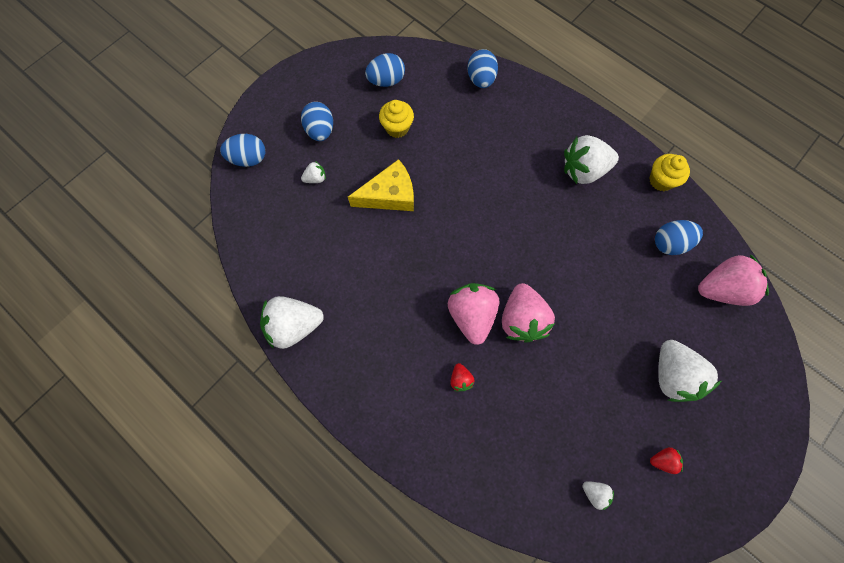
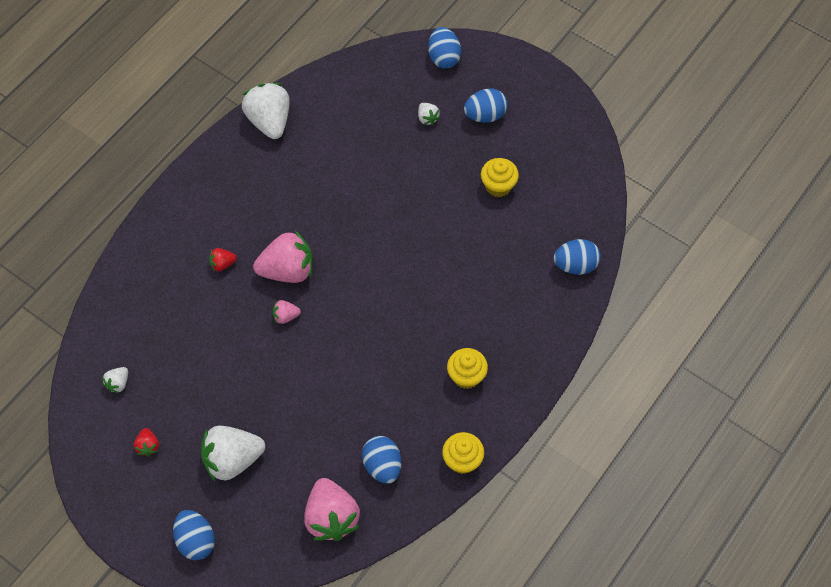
camera: 85 degrees right, 10 degrees down
yellow cheese [348,159,414,211] -> none
blue egg [365,53,405,87] -> blue egg moved to [173,510,215,560]
pink strawberry [502,283,555,343] -> pink strawberry [273,300,301,324], size x0.46
white strawberry [564,135,619,184] -> yellow cupcake [447,348,488,389]

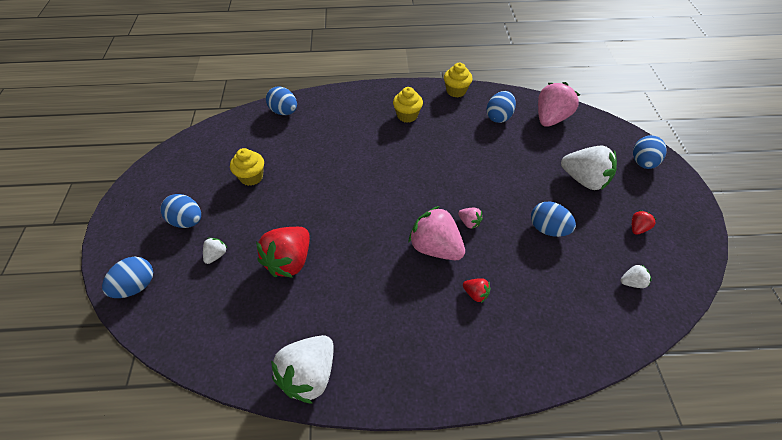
camera: 130 degrees left, 10 degrees down
none -> red strawberry [256,227,310,278]
none -> blue egg [531,201,576,237]

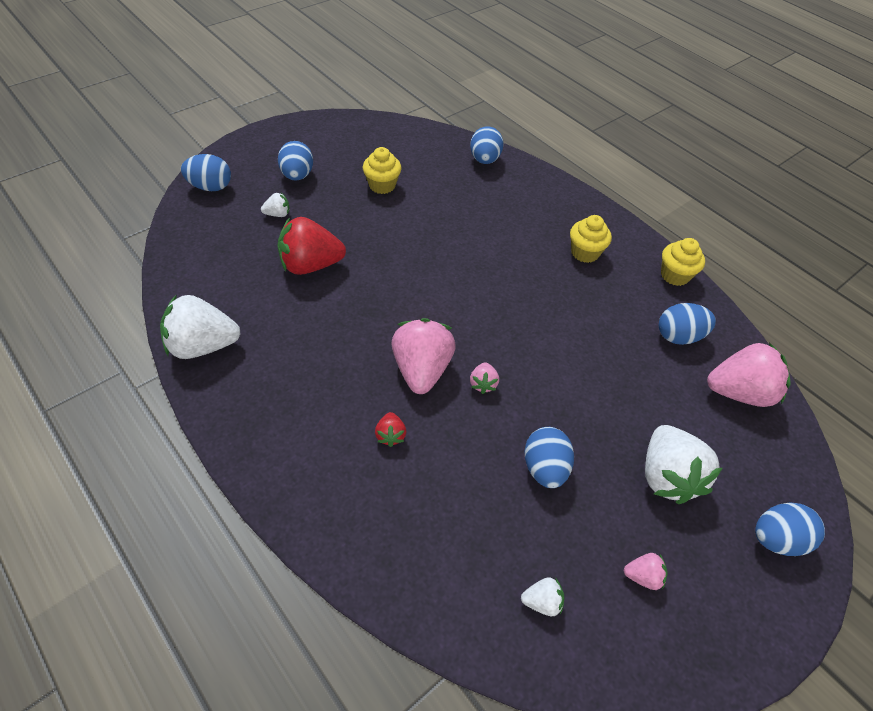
camera: 50 degrees right, 0 degrees up
white strawberry [620,264,651,288] -> white strawberry turned 45 degrees counterclockwise [521,577,565,616]
red strawberry [632,210,657,235] -> pink strawberry [624,553,668,590]

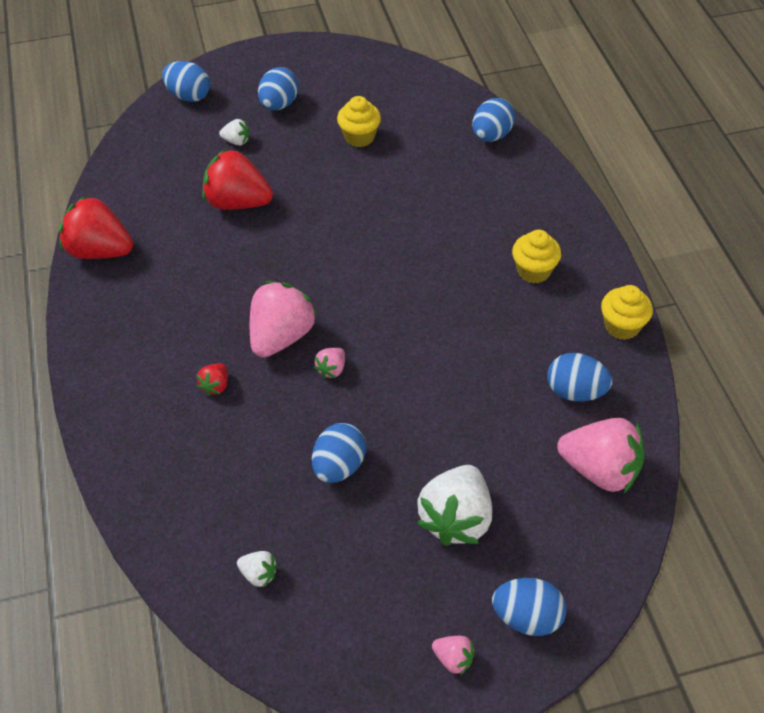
camera: 30 degrees right, 0 degrees up
white strawberry [160,294,241,359] -> red strawberry [59,196,133,259]
pink strawberry [624,553,668,590] -> pink strawberry moved to [432,636,475,675]

